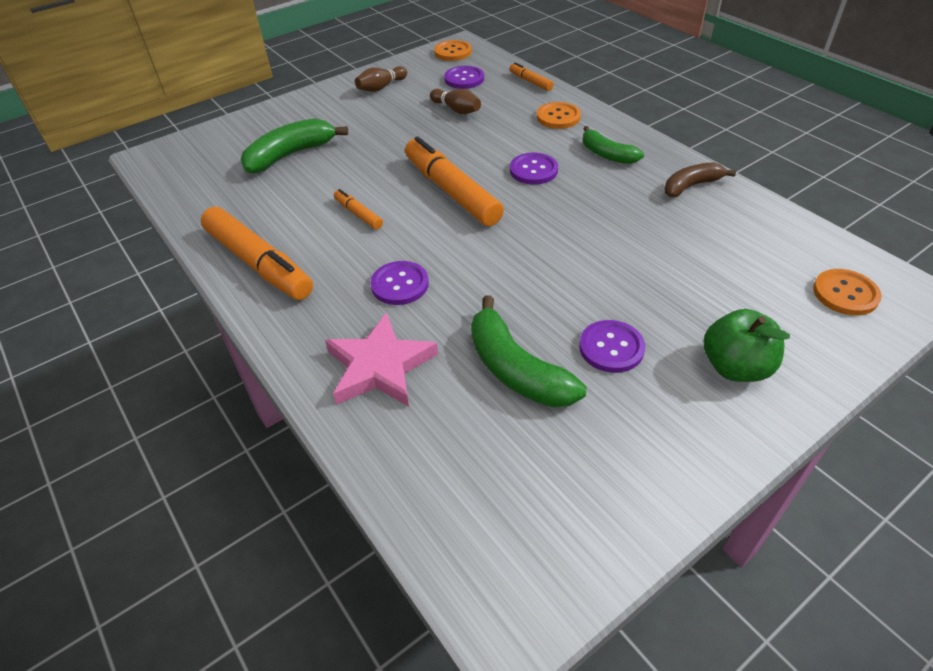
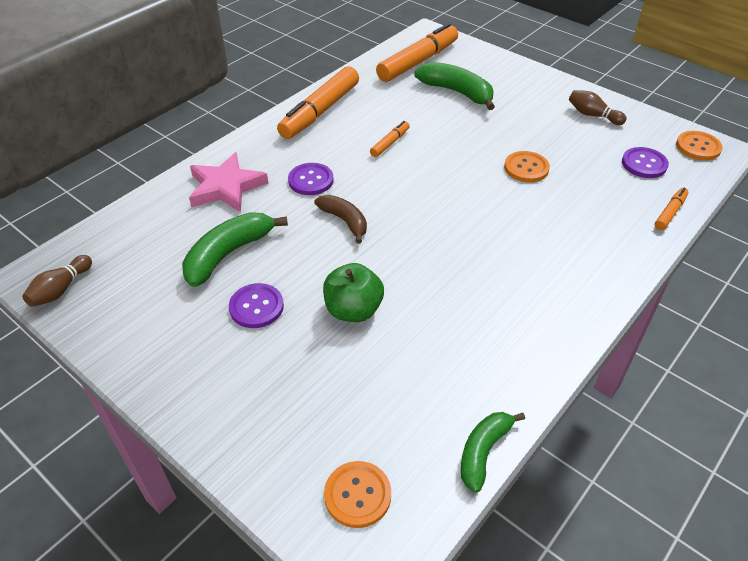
camera: 75 degrees right, 0 degrees up
orange marker [405,137,504,226] -> orange marker moved to [376,23,458,82]
brown bowling pin [430,89,481,114] -> brown bowling pin moved to [22,255,92,307]
purple button [510,153,558,185] -> none
orange button [537,102,581,129] -> orange button moved to [504,151,550,183]
green banana [583,126,644,164] -> green banana moved to [461,412,525,493]
brown banana [665,162,736,197] -> brown banana moved to [314,195,367,243]
green apple [704,309,790,382] -> green apple moved to [323,263,384,322]

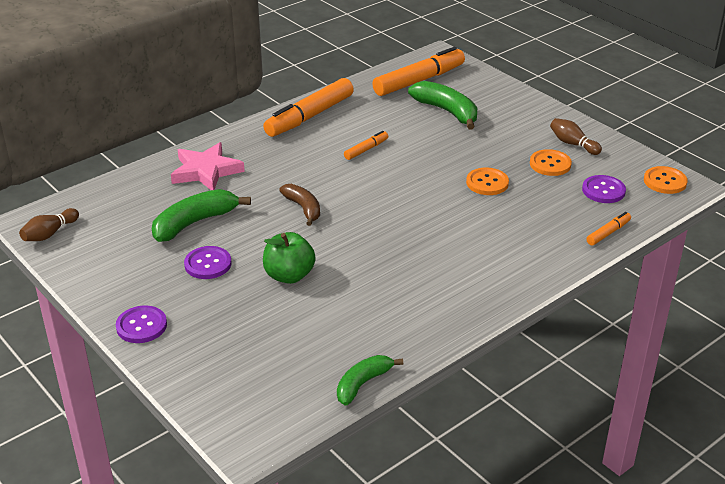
camera: 10 degrees right, 10 degrees down
purple button [288,163,333,195] -> purple button moved to [116,305,167,343]
orange button [324,461,391,528] -> orange button moved to [530,149,572,176]

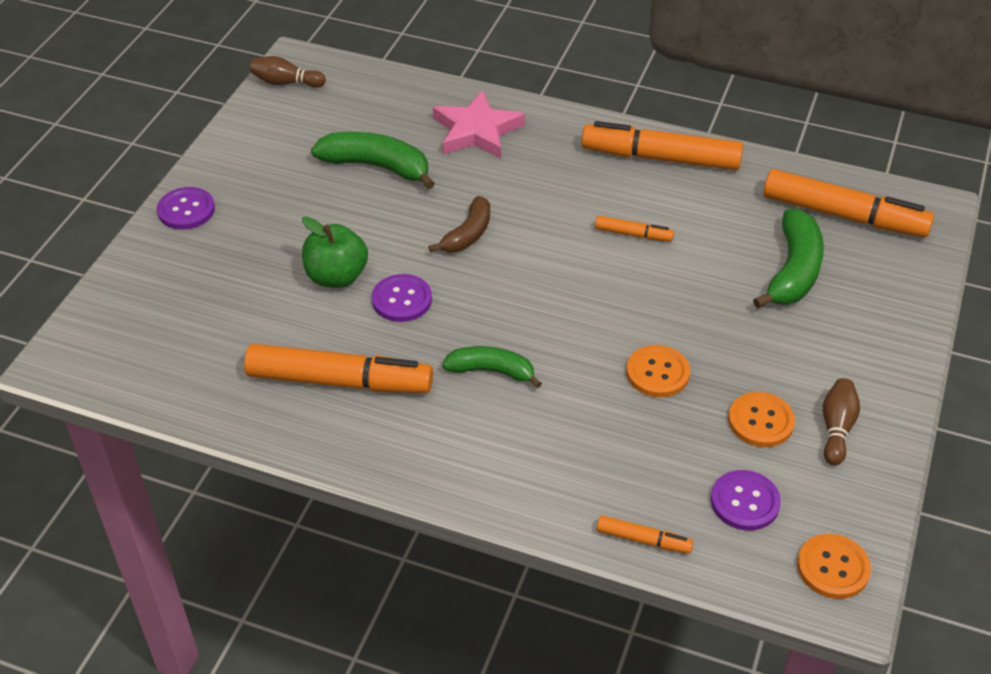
camera: 60 degrees right, 10 degrees up
purple button [184,246,232,279] -> purple button moved to [372,274,432,322]
green banana [337,355,403,406] -> green banana moved to [442,346,542,388]
none -> orange marker [244,344,433,393]

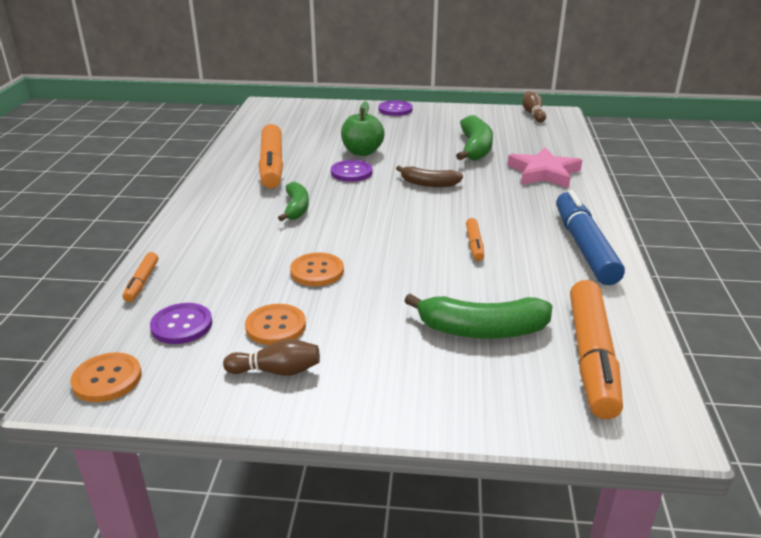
camera: 75 degrees right, 15 degrees down
orange marker [582,121,743,170] -> blue marker [556,190,625,285]

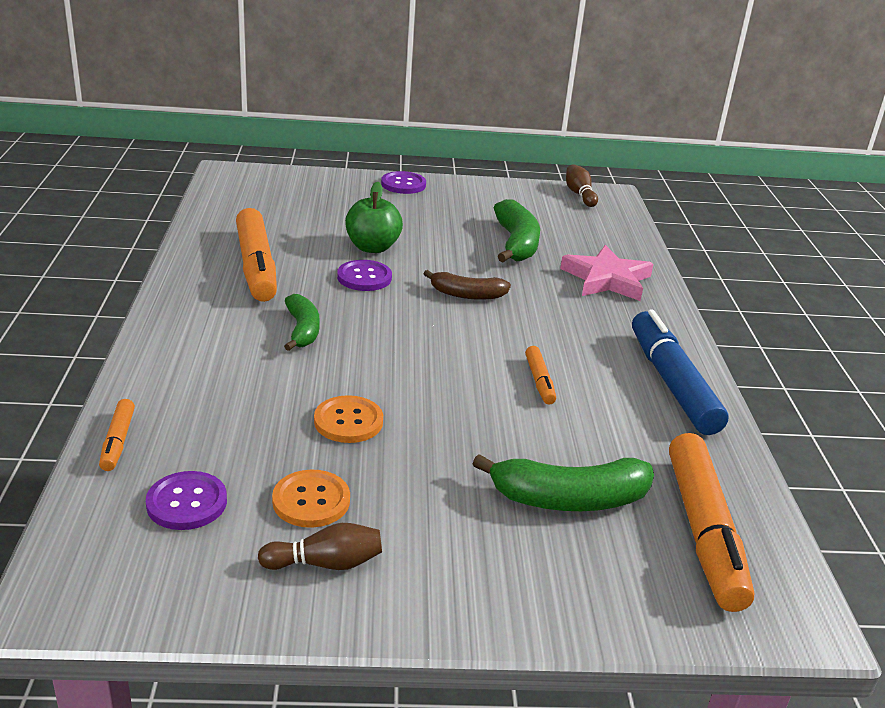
camera: 10 degrees left, 0 degrees up
orange button [70,352,142,402] -> none

